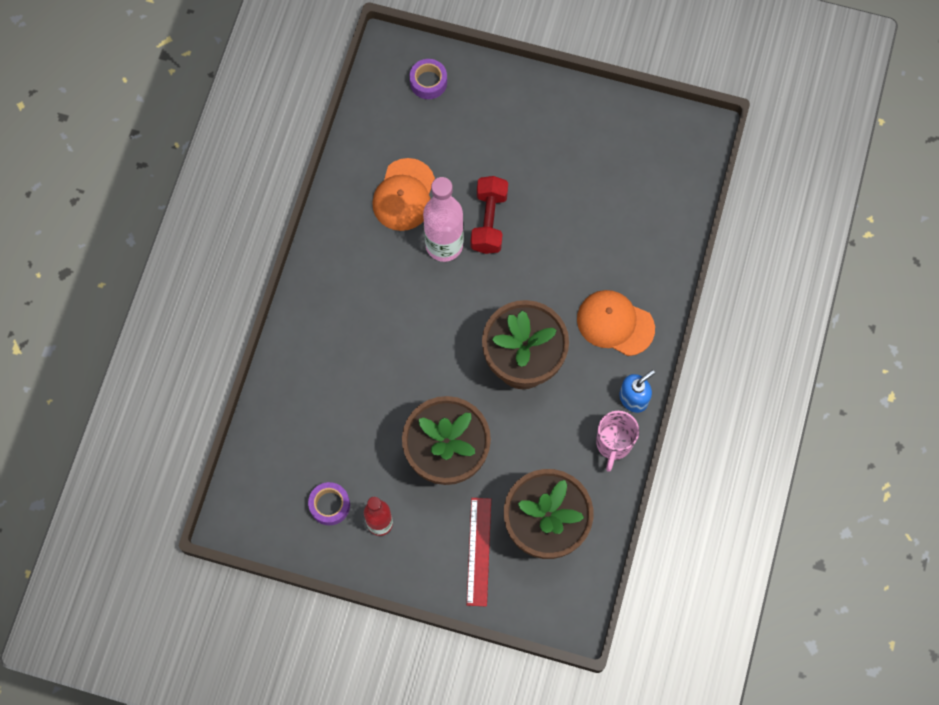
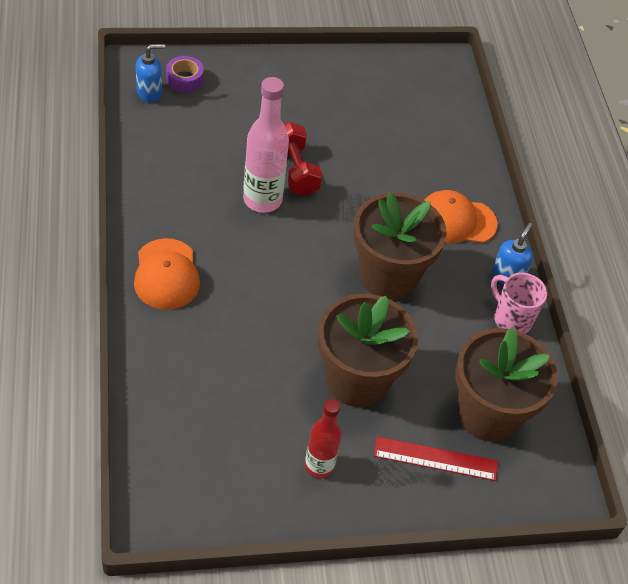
camera: 30 degrees left, 20 degrees down
purple tape [308,482,350,525] -> none
orange cap [372,158,435,231] -> orange cap moved to [134,238,200,310]
red ruler [467,498,491,607] -> red ruler turned 60 degrees counterclockwise [373,436,498,481]
pink mug [596,411,639,472] -> pink mug turned 150 degrees clockwise [491,273,547,334]
none -> blue soap dispenser [136,44,165,102]

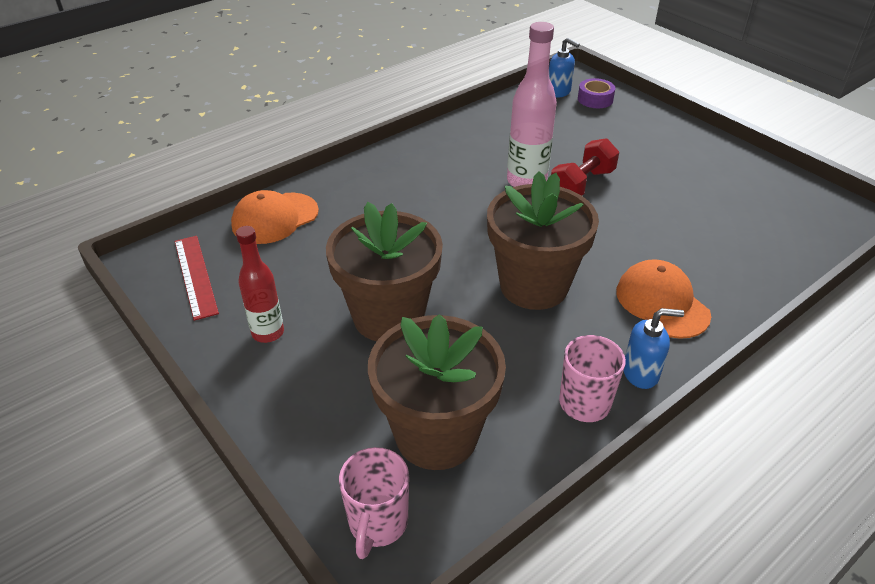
camera: 65 degrees right, 10 degrees down
orange cap [134,238,200,310] -> orange cap moved to [231,190,319,244]
red ruler [373,436,498,481] -> red ruler moved to [175,236,219,321]
none -> pink mug [339,447,409,559]

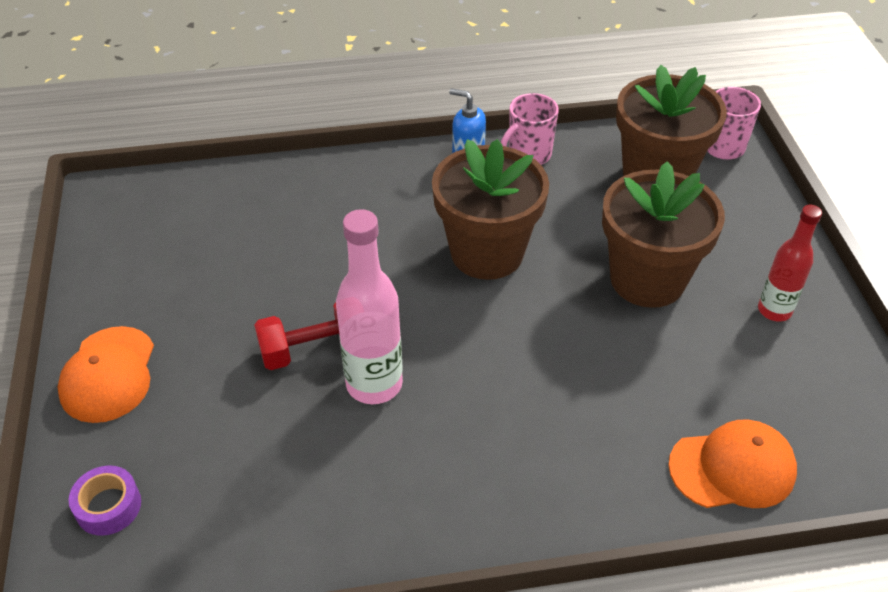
camera: 150 degrees left, 5 degrees up
red ruler [175,236,219,321] -> none
blue soap dispenser [549,38,580,97] -> none
orange cap [616,259,711,339] -> orange cap moved to [58,326,154,423]

